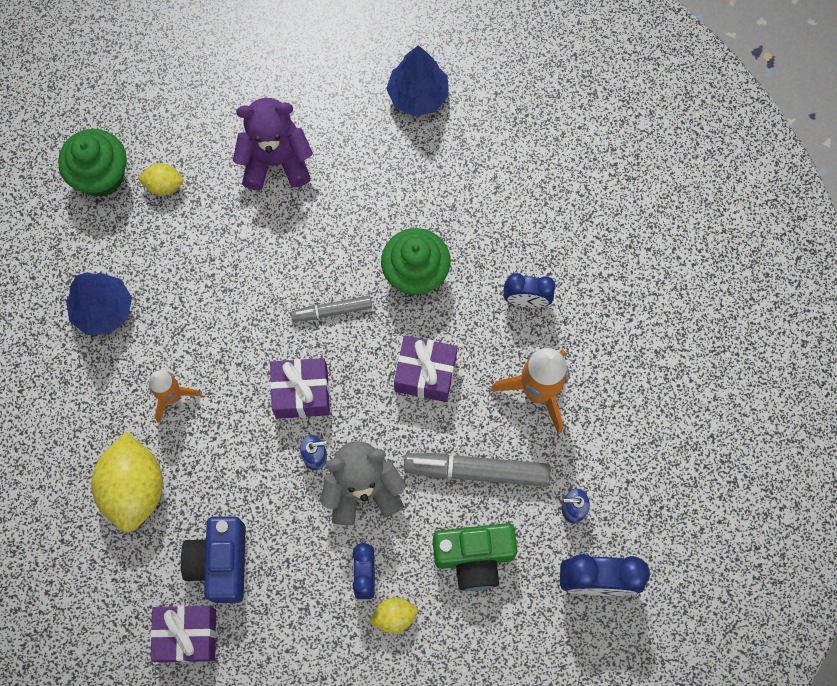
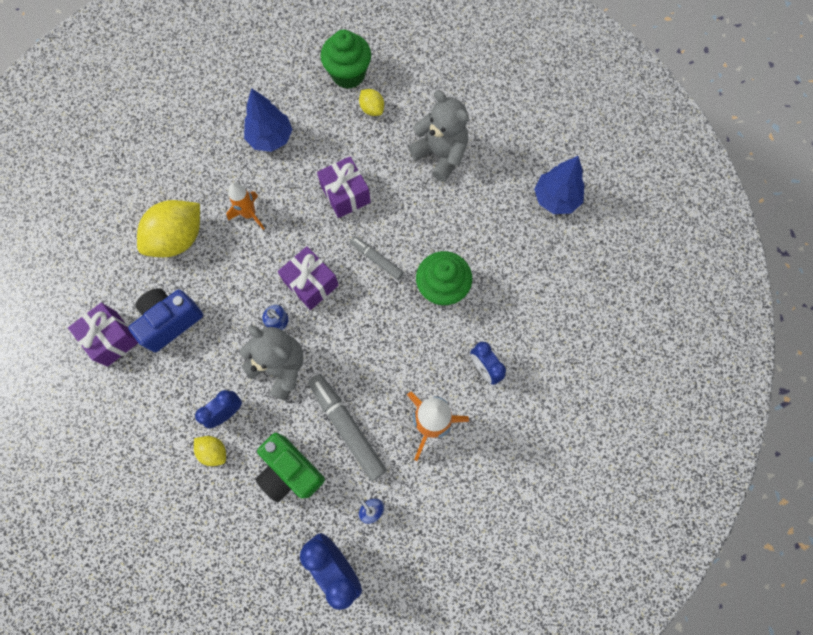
camera: 50 degrees right, 0 degrees up
purple teddy bear [233,98,313,190] -> grey teddy bear [408,90,469,182]
purple gift [394,336,457,402] -> purple gift moved to [317,157,371,218]

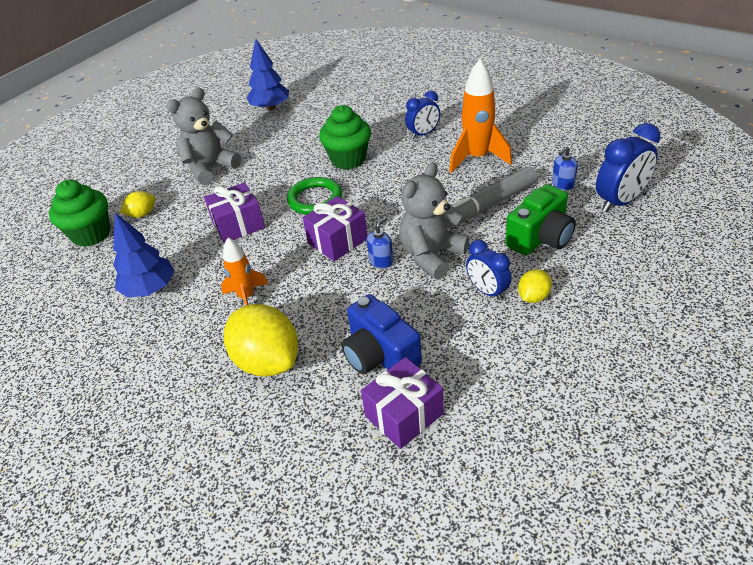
camera: 85 degrees left, 30 degrees down
grey marker [350,236,404,280] -> green ring [287,177,342,215]

